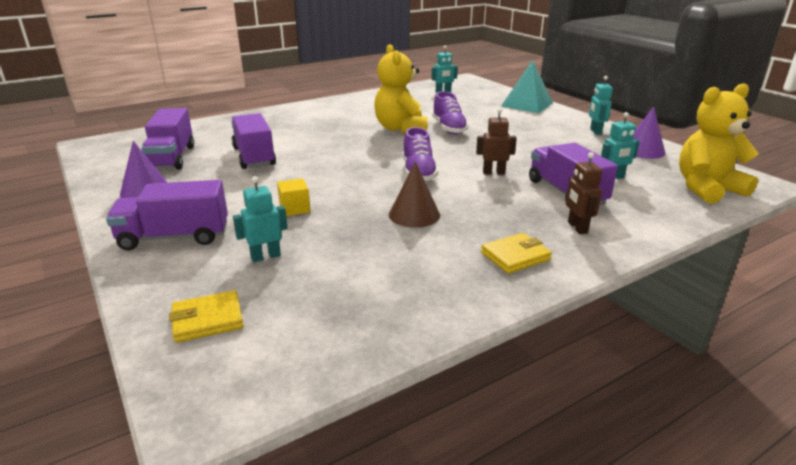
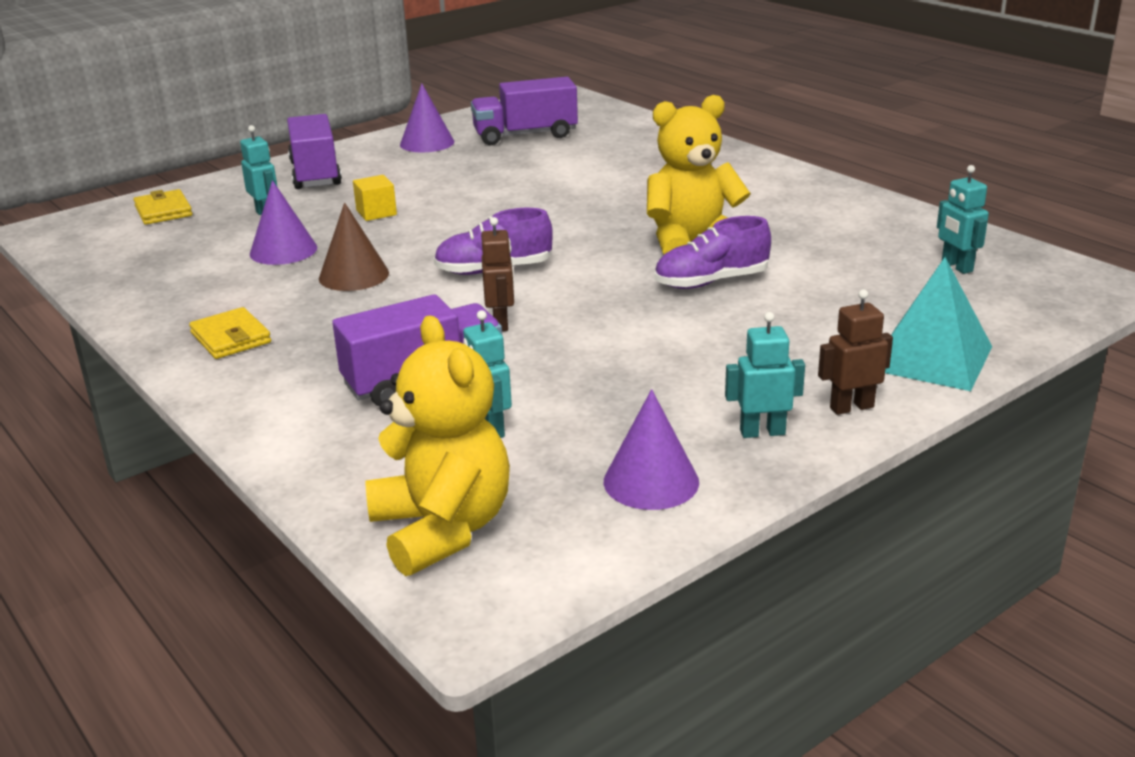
camera: 85 degrees right, 0 degrees up
purple truck [232,113,276,169] -> none
brown robot [566,152,602,234] -> brown robot moved to [818,289,893,415]
none -> purple cone [250,180,317,265]

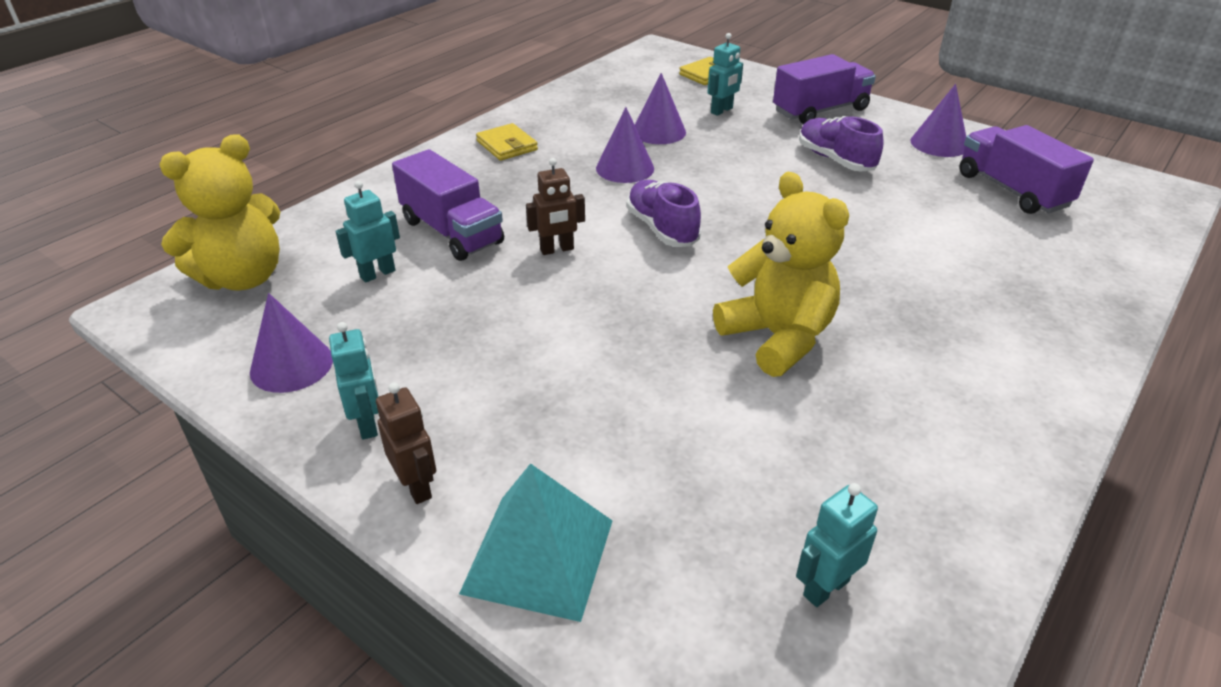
camera: 75 degrees right, 10 degrees up
yellow wallet [189,307,271,359] -> yellow wallet turned 75 degrees counterclockwise [476,123,538,161]
brown cone [319,202,389,291] -> purple cone [596,107,654,183]
yellow cube [353,175,397,221] -> none
purple shoe [655,216,771,289] -> purple shoe moved to [799,116,884,171]

